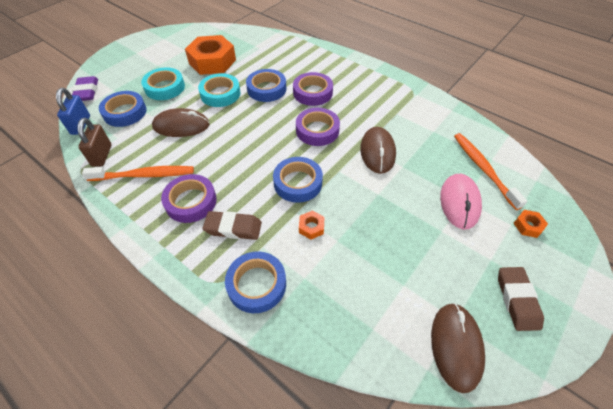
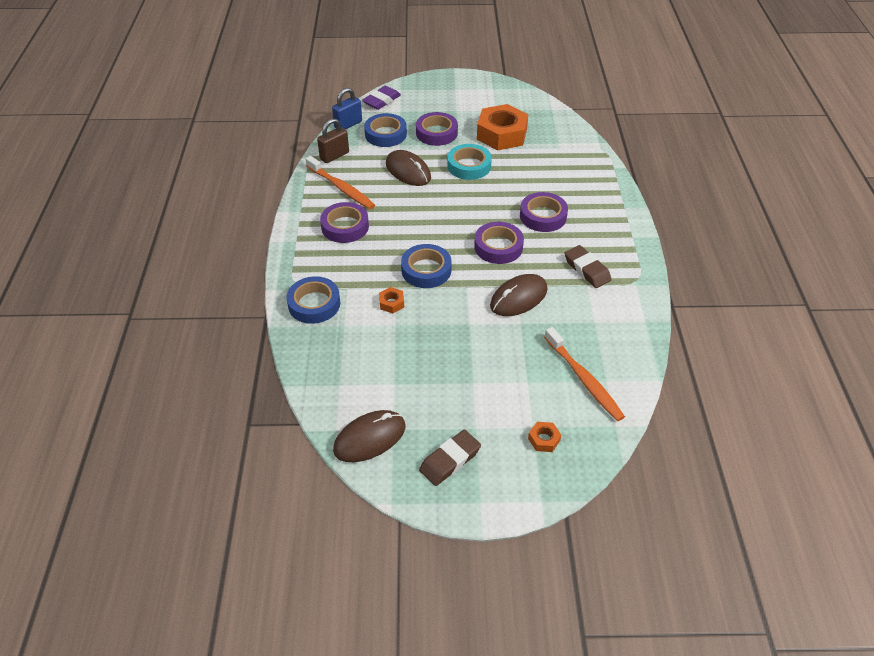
camera: 50 degrees right, 5 degrees down
turquoise tape [141,67,185,100] -> purple tape [416,112,458,146]
brown eraser [203,211,262,240] -> brown eraser moved to [565,245,612,288]
blue tape [246,69,286,102] -> none
pink mouse [440,174,482,230] -> none
orange toothbrush [454,133,527,210] -> orange toothbrush turned 120 degrees clockwise [544,327,625,421]

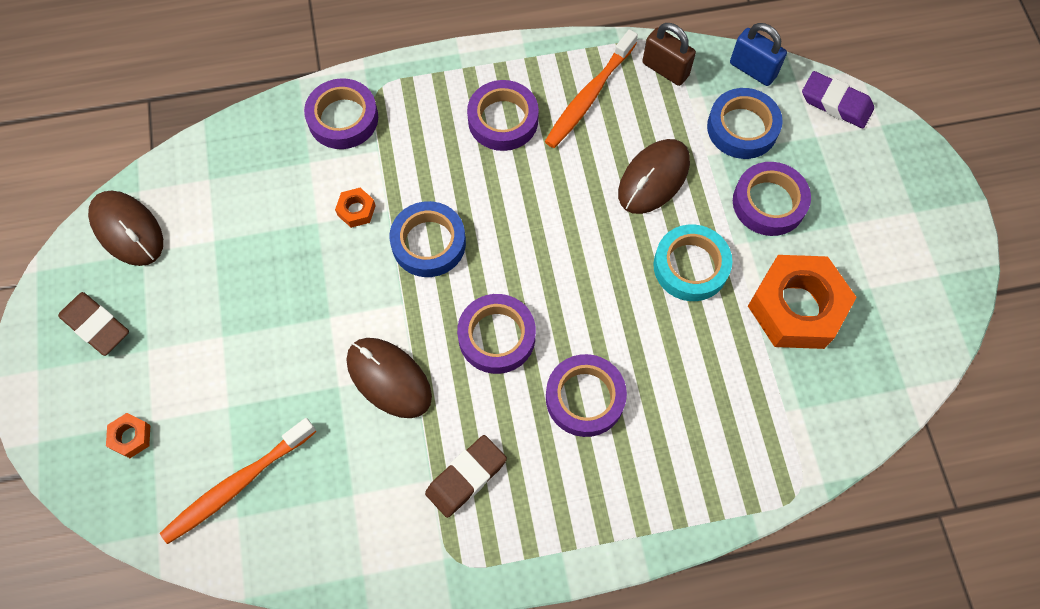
camera: 80 degrees right, 20 degrees up
blue tape [286,276,340,324] -> purple tape [304,78,378,149]

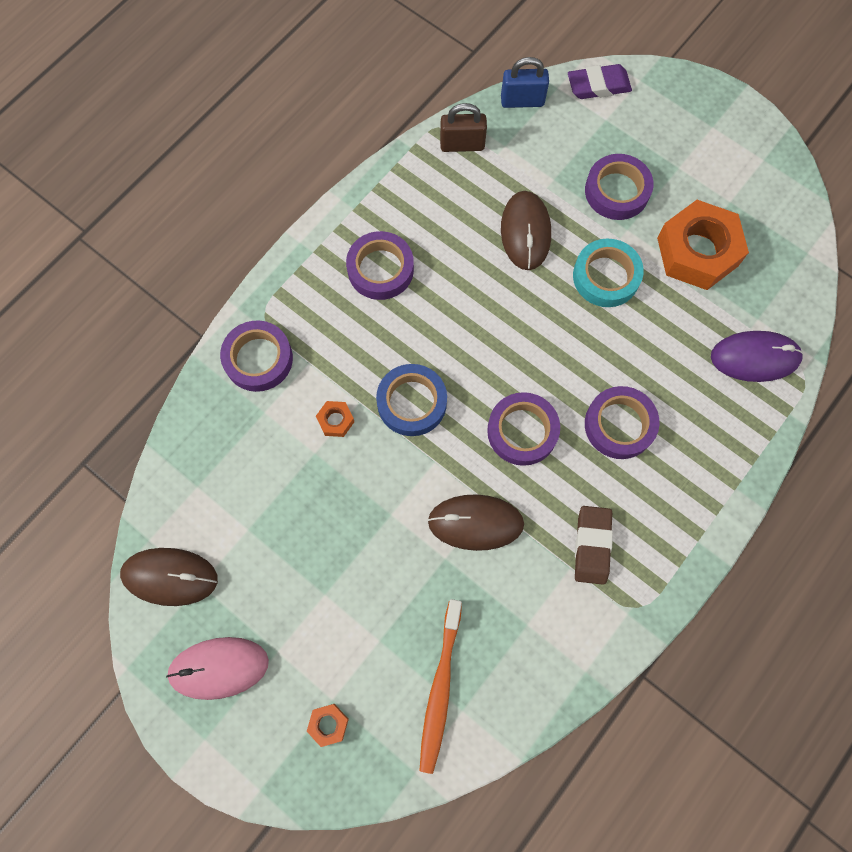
camera: 40 degrees left, 5 degrees up
brown eraser [58,292,129,356] -> pink mouse [166,637,269,700]
orange toothbrush [545,29,638,148] -> none
blue tape [707,88,783,159] -> none
none -> purple mouse [711,331,803,382]

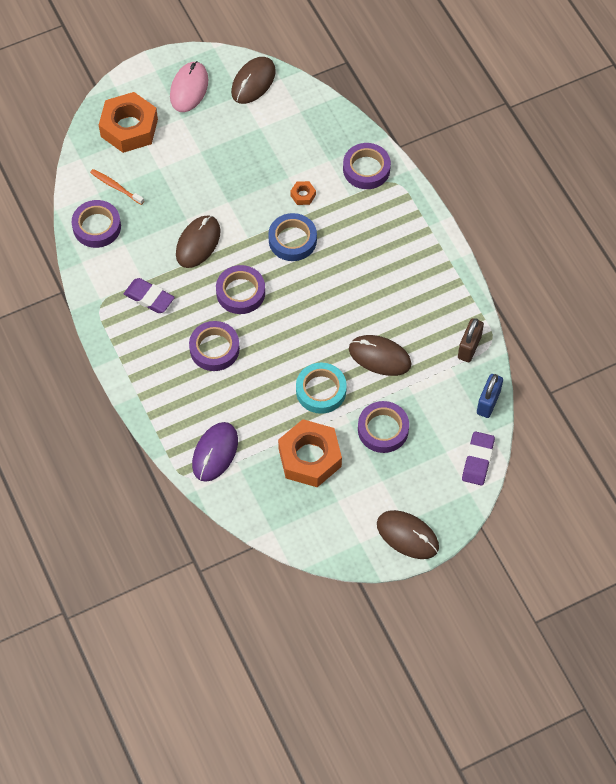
camera: 115 degrees right, 10 degrees down
orange nut [307,704,349,747] -> orange nut [99,92,158,153], size x2.40
purple tape [346,231,414,300] -> purple tape moved to [72,200,121,248]
orange toothbrush [419,599,462,774] -> orange toothbrush [90,169,144,205], size x0.63
brown eraser [575,506,613,585] -> purple eraser [124,278,175,313]
none -> brown mouse [377,510,439,559]

